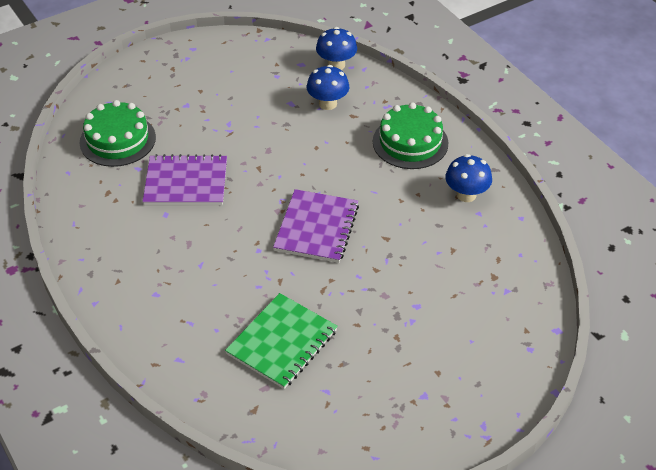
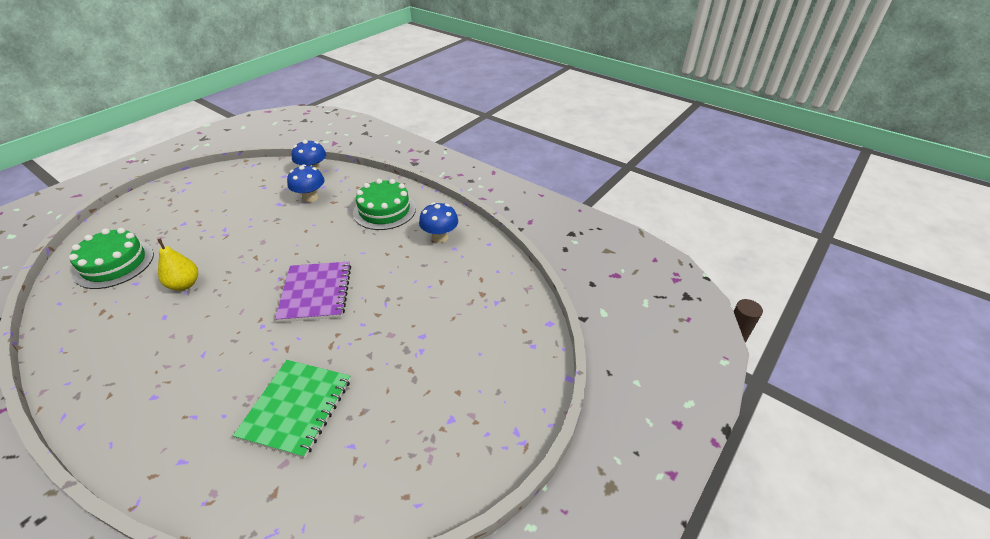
camera: 20 degrees left, 5 degrees down
purple notebook [143,154,227,205] -> yellow pear [157,239,198,291]

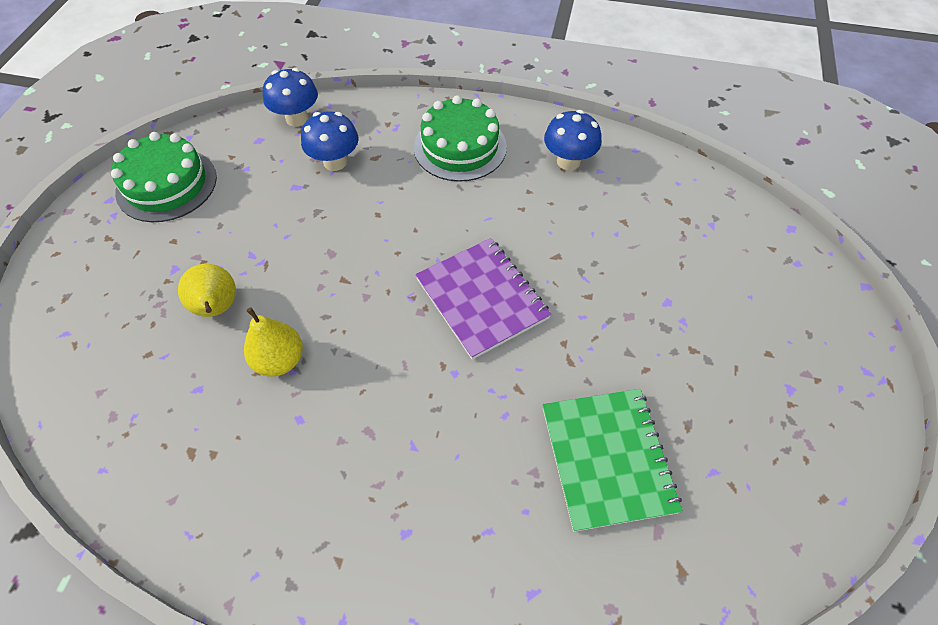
camera: 25 degrees left, 15 degrees up
green cake [69,228,154,289] -> green cake moved to [111,132,217,222]
none -> yellow pear [178,264,236,317]

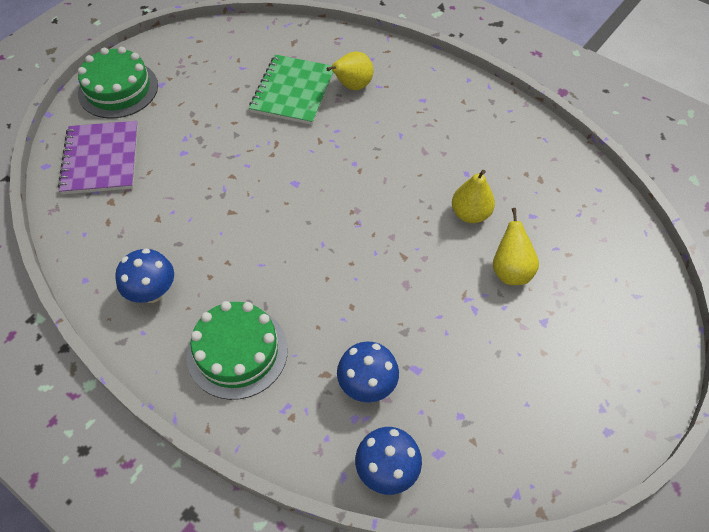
camera: 155 degrees left, 0 degrees up
green cake [111,132,217,222] -> green cake moved to [78,47,158,119]
purple notebook [415,238,552,360] -> purple notebook moved to [58,121,138,194]
none -> yellow pear [326,51,373,90]

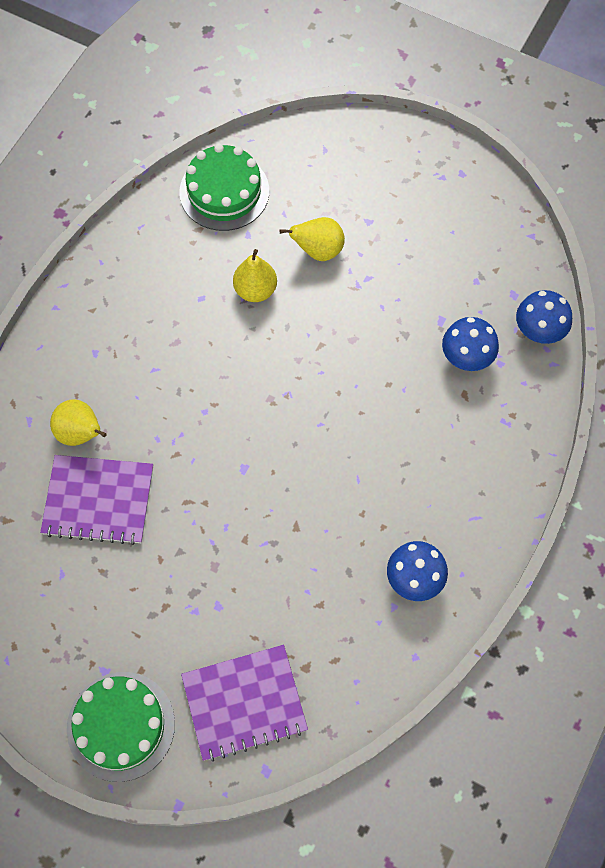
camera: 100 degrees left, 10 degrees up
green cake [186,301,288,400] -> green cake moved to [179,144,269,231]
green notebook [249,55,334,125] -> purple notebook [40,455,153,545]

